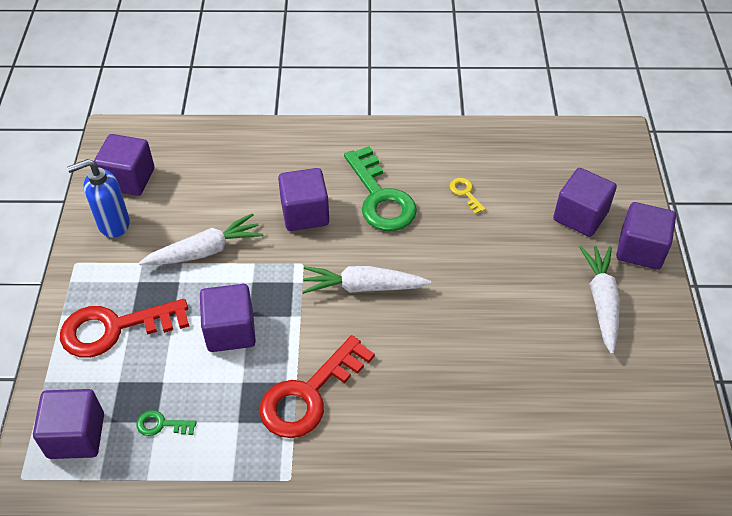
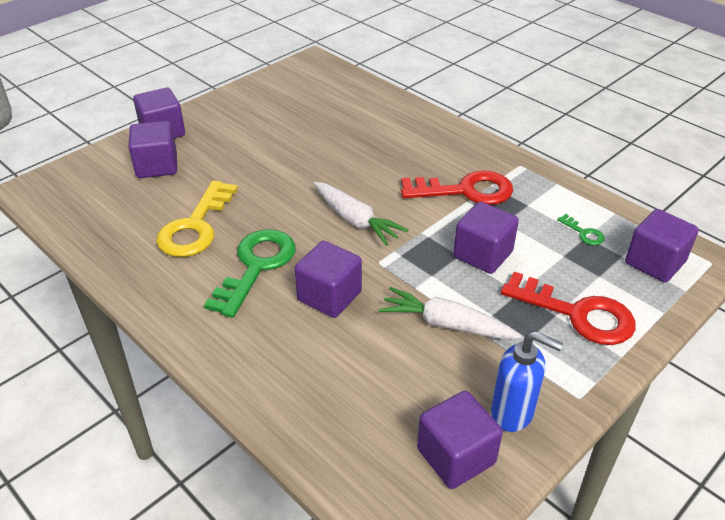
camera: 135 degrees left, 10 degrees down
yellow key [450,178,486,214] -> yellow key [156,180,238,257], size x2.30
white carrot [579,246,620,354] -> none

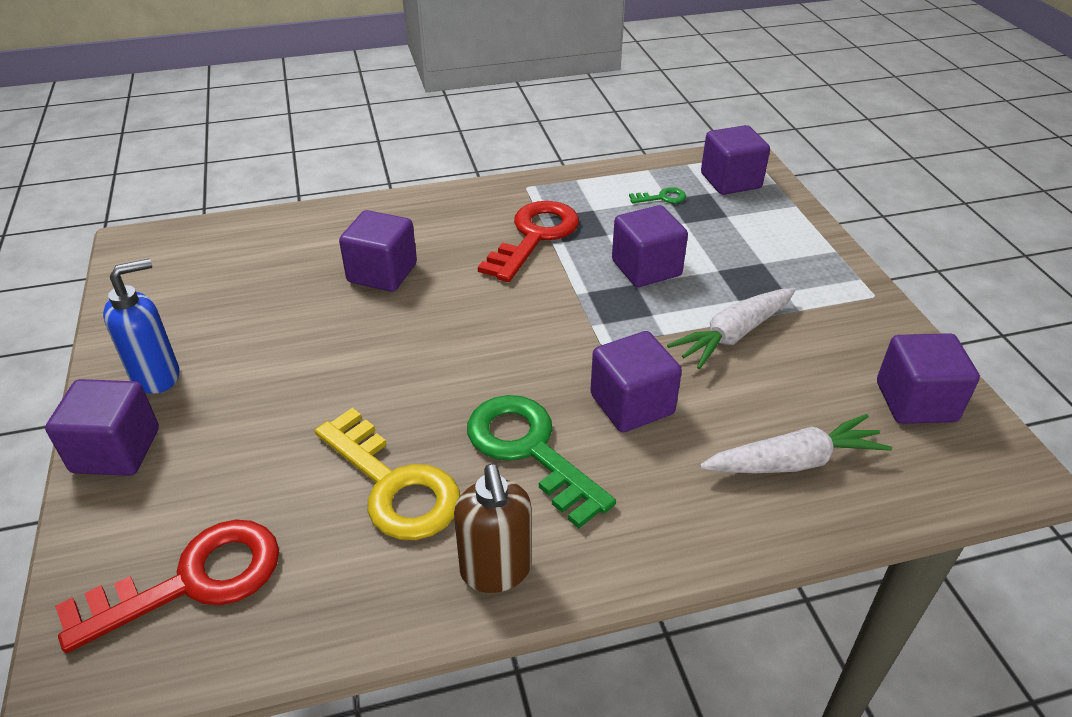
camera: 60 degrees left, 0 degrees up
purple cube [128,121,177,178] -> purple cube moved to [339,210,417,292]
white carrot [314,182,408,246] -> white carrot moved to [700,414,892,473]
blue soap dispenser [491,331,563,432] -> blue soap dispenser moved to [103,259,180,394]
red key [501,272,636,345] -> red key moved to [55,520,279,653]
none -> brown soap dispenser [454,464,532,593]

